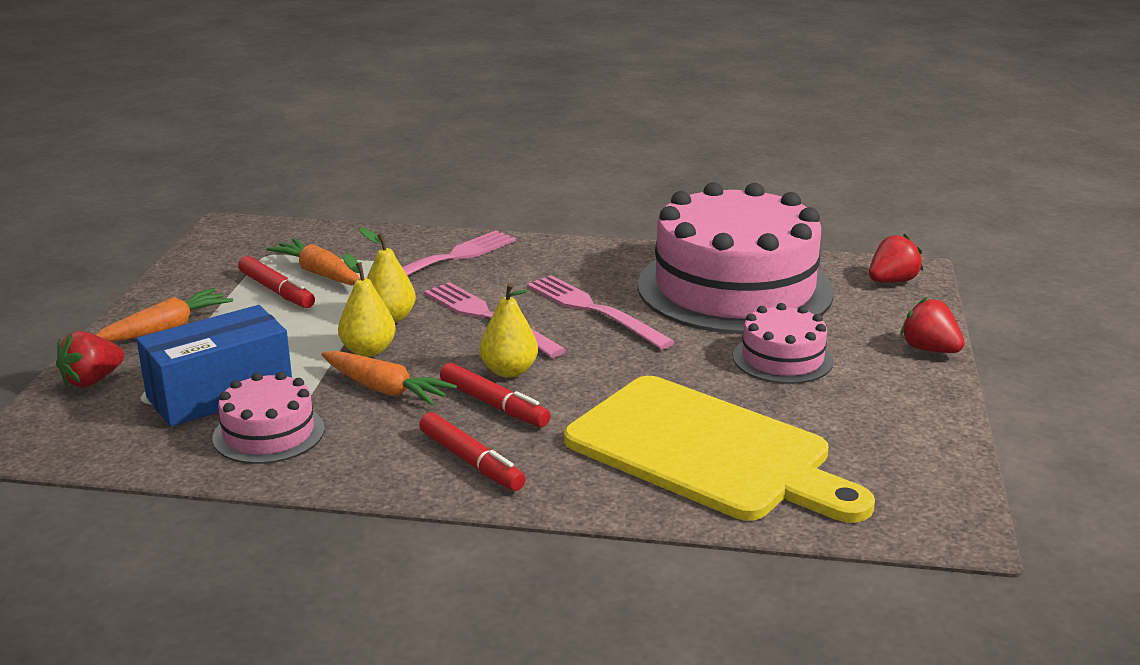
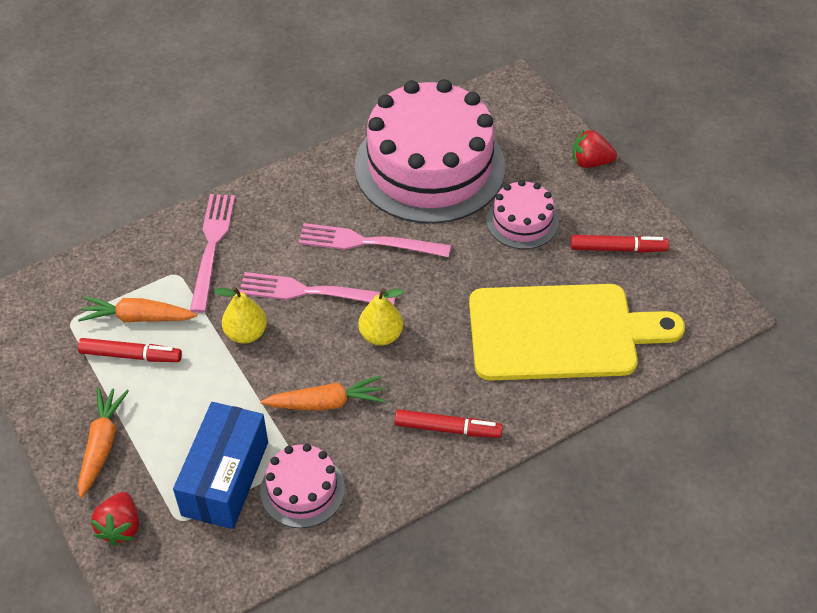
camera: 40 degrees left, 25 degrees up
yellow pear [338,254,396,357] -> none
red marker [440,363,551,427] -> red marker moved to [571,235,669,253]
red strawberry [869,234,923,283] -> none

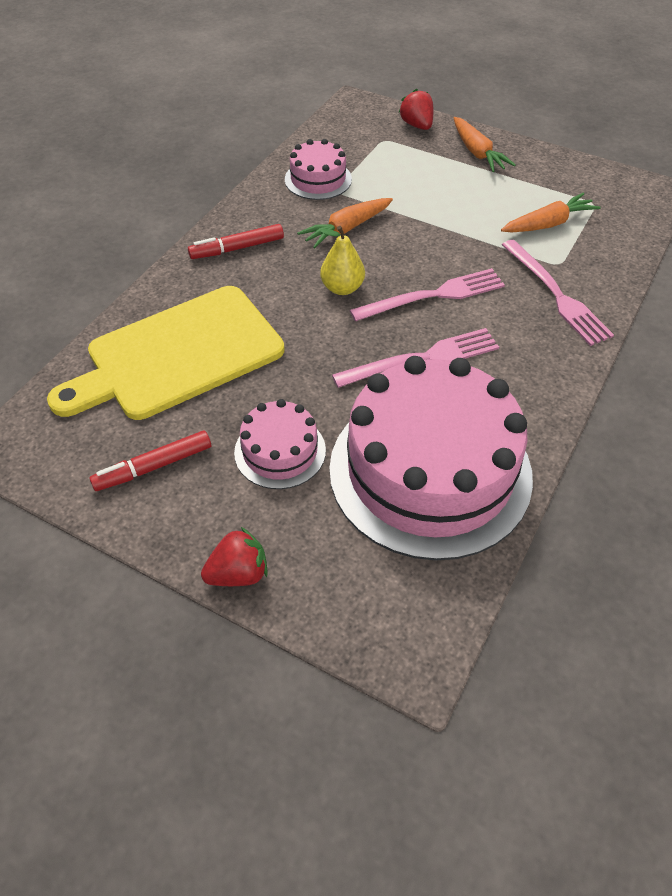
camera: 150 degrees right, 0 degrees up
red marker [78,338,182,362] -> none
blue box [173,402,268,529] -> none
yellow pear [214,286,267,344] -> none

